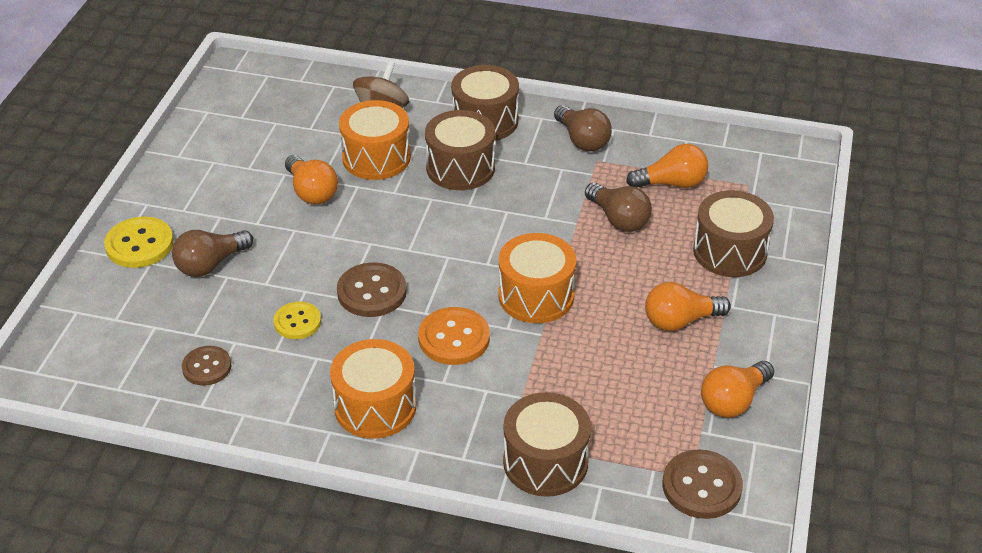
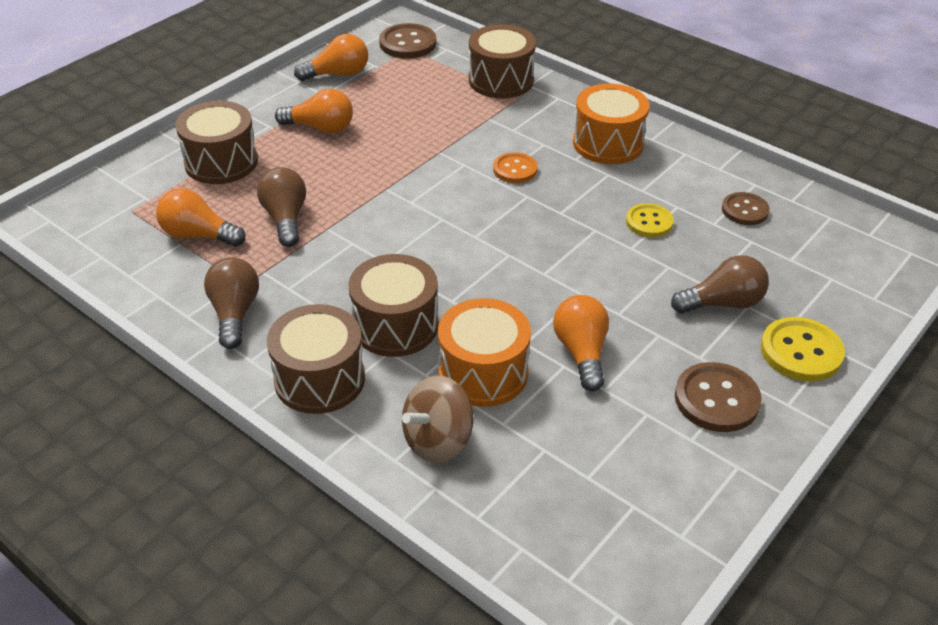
camera: 155 degrees left, 0 degrees up
brown button [337,262,407,317] -> brown button moved to [675,362,762,432]
orange button [418,307,490,365] -> orange button [493,152,538,183], size x0.67
orange drum [498,233,576,323] -> none

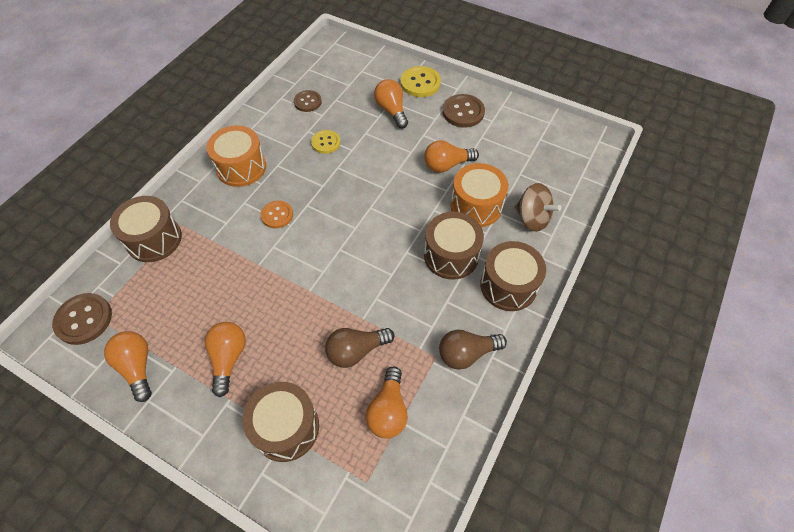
camera: 100 degrees left, 15 degrees up
brown light bulb [671,255,769,313] -> orange light bulb [374,79,408,128]

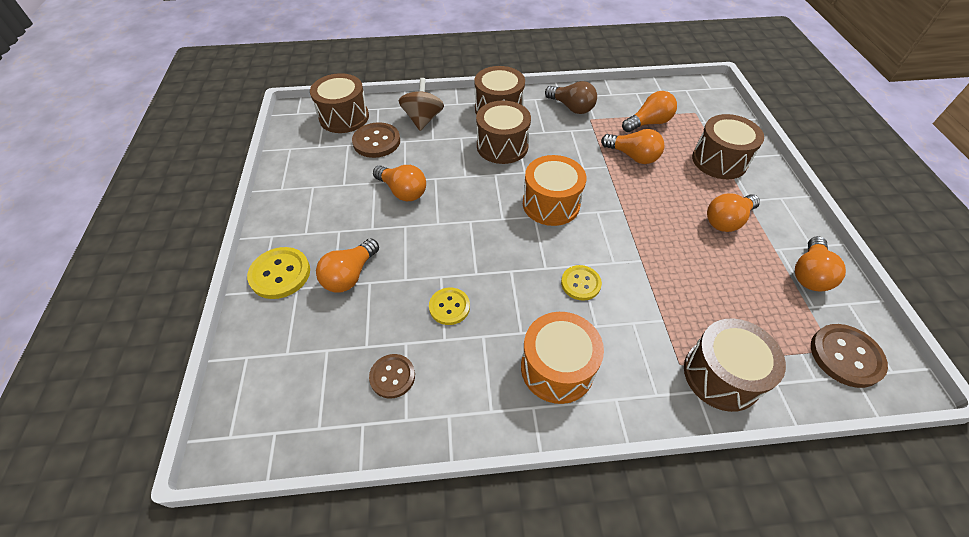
camera: 125 degrees left, 5 degrees down
orange button [261,201,293,228] -> yellow button [561,265,602,301]
brown light bulb [325,328,394,368] -> orange light bulb [601,129,664,164]
brown button [442,94,485,128] -> brown button moved to [352,122,400,158]
orange drum [451,163,508,227] -> orange drum moved to [523,155,587,226]
none -> brown drum [310,73,369,133]

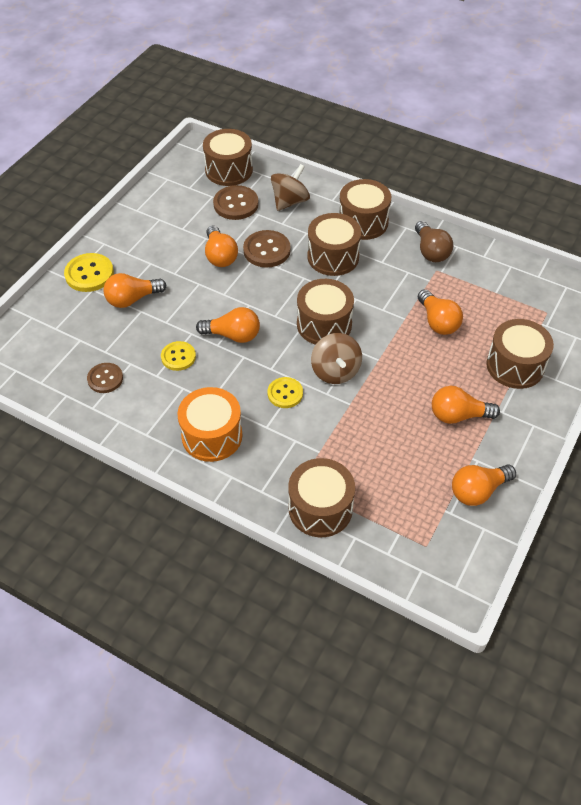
camera: 35 degrees right, 0 degrees up
orange drum [523,155,587,226] -> brown drum [297,279,354,345]
orange light bulb [622,91,677,132] -> orange light bulb moved to [196,307,260,343]
brown button [811,324,888,388] -> brown button moved to [243,230,291,267]
none -> brown spinning top [311,333,362,384]

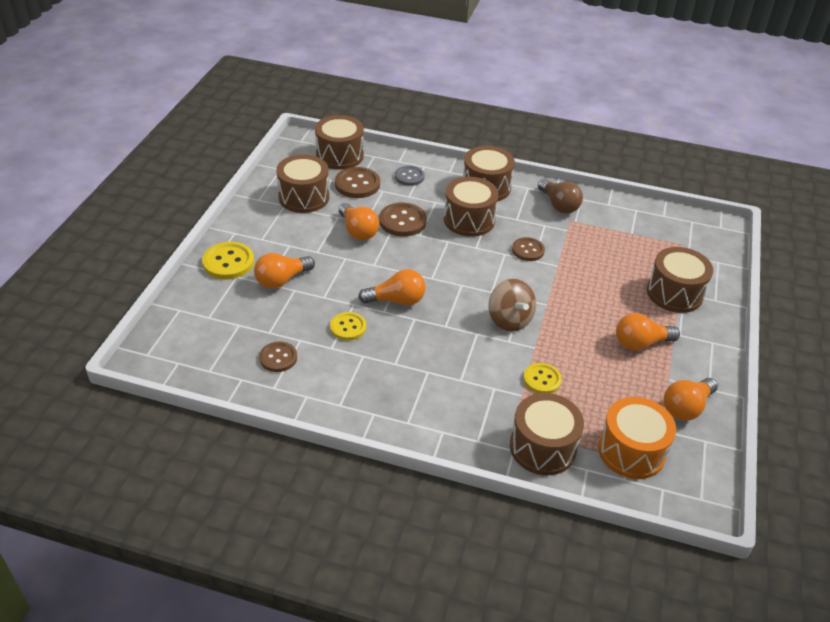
camera: 15 degrees left, 10 degrees down
orange drum [178,387,242,462] -> orange drum moved to [598,397,676,479]
yellow button [267,377,303,408] -> yellow button moved to [523,363,562,393]
brown spinning top [271,164,310,211] -> grey button [395,165,425,186]
brown drum [297,279,354,345] -> brown drum moved to [276,154,329,213]
orange light bulb [418,289,463,335] -> none
none -> brown button [512,237,545,261]

